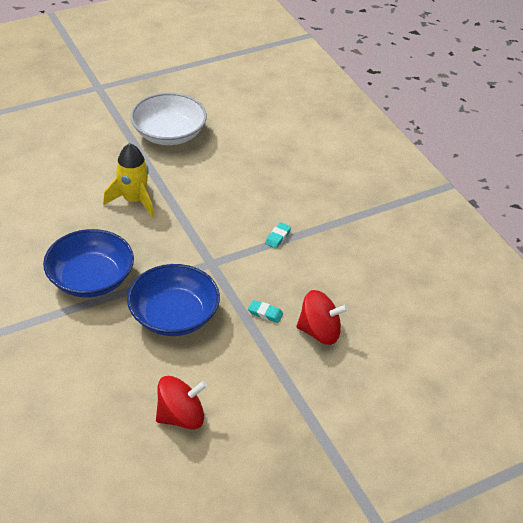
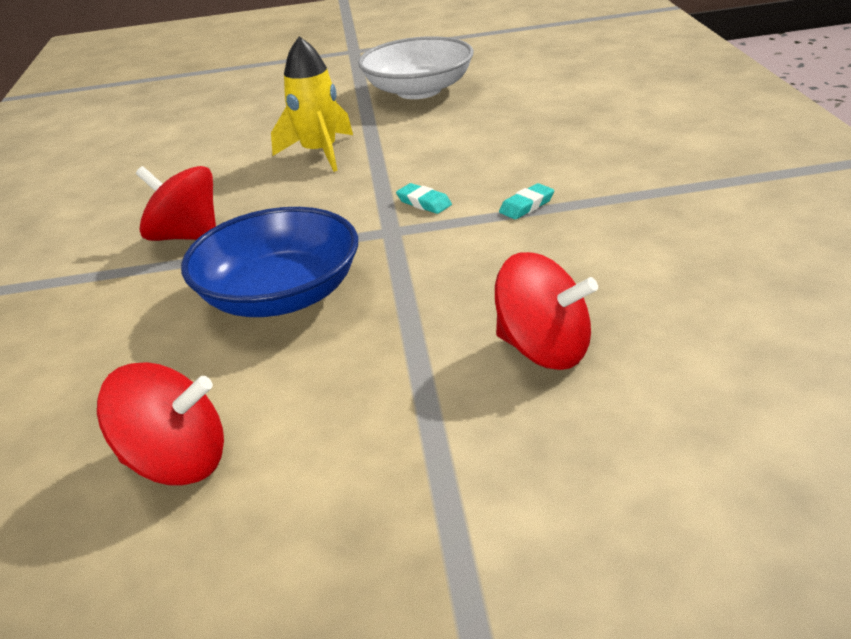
camera: 25 degrees right, 10 degrees down
blue bowl [43,229,134,298] -> red spinning top [136,166,216,241]
turquoise eraser [248,300,283,323] -> turquoise eraser moved to [396,183,452,214]

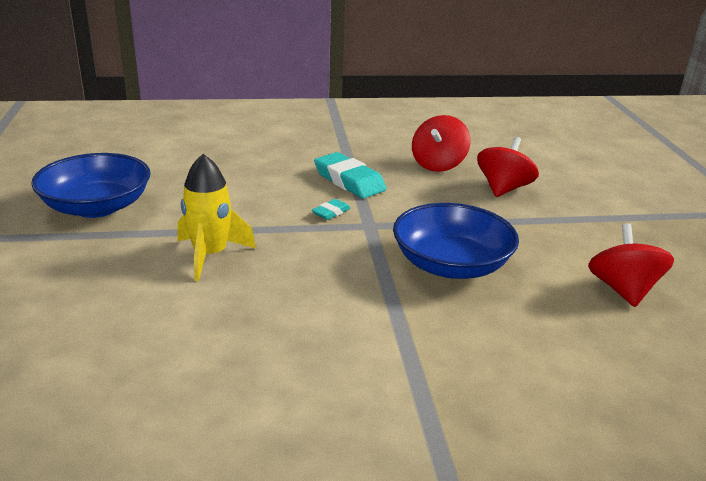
camera: 95 degrees left, 5 degrees down
red spinning top [136,166,216,241] -> red spinning top moved to [412,115,471,172]
white bowl [358,36,474,99] -> blue bowl [31,153,151,218]
turquoise eraser [499,183,554,219] -> turquoise eraser [314,152,387,198], size x2.06

